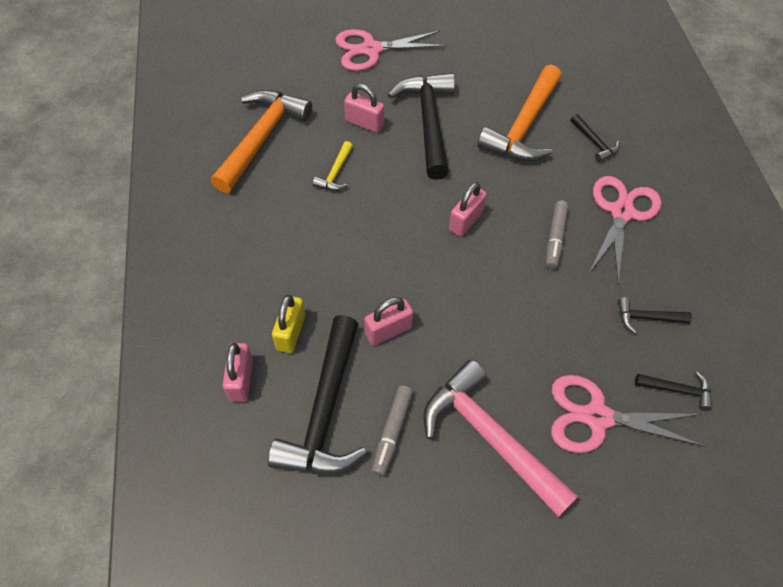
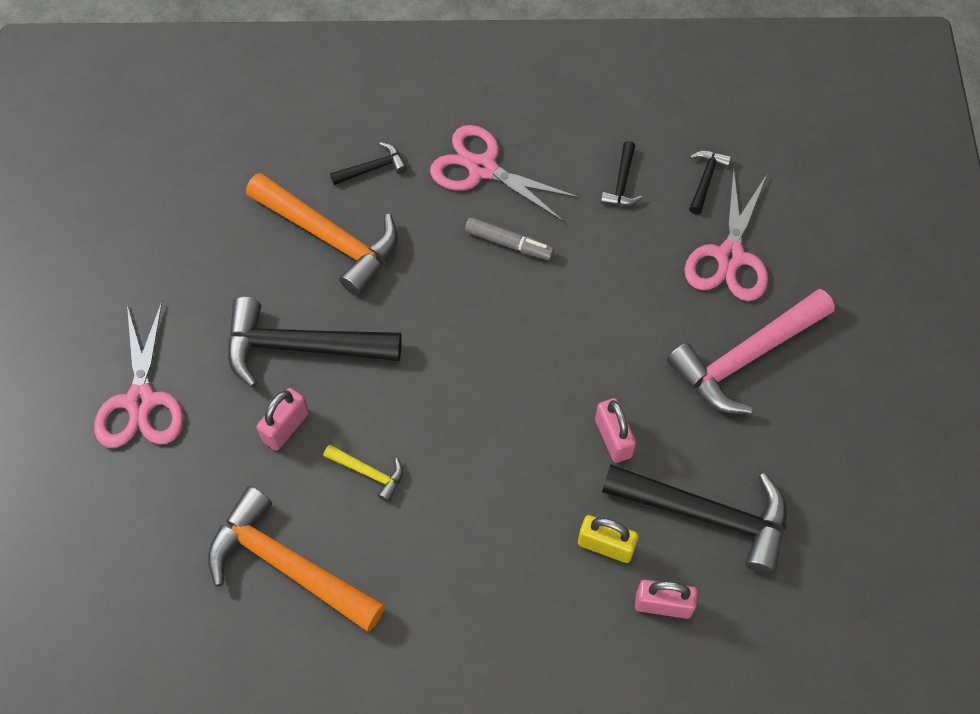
camera: 80 degrees left, 5 degrees up
grey marker [372,385,413,476] -> none
pink padlock [449,182,487,237] -> none

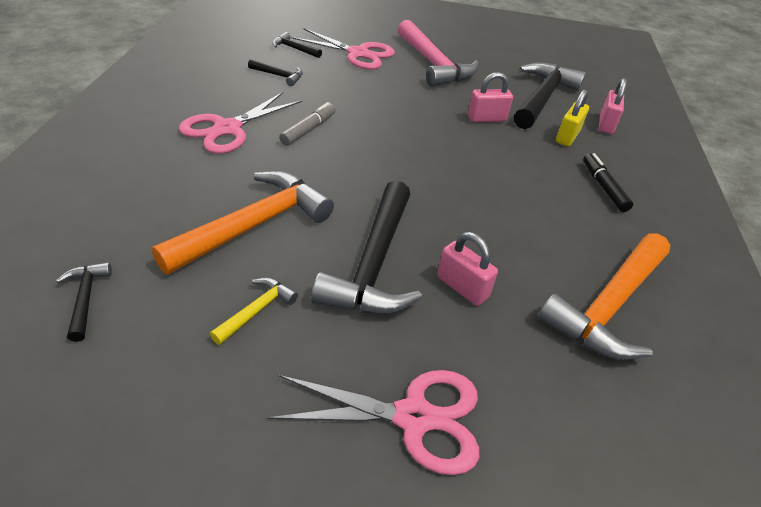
camera: 85 degrees left, 20 degrees down
yellow hammer [323,444,403,502] -> yellow hammer moved to [210,278,298,345]
black hammer [330,142,407,185] -> black hammer moved to [56,262,112,342]
none -> black marker [583,153,633,212]

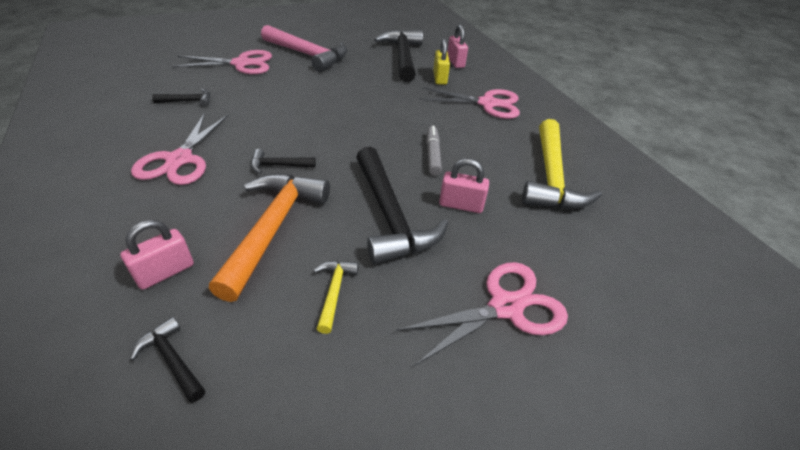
camera: 30 degrees left, 0 degrees up
black hammer [273,32,322,58] -> black hammer moved to [251,149,316,174]
grey marker [279,102,336,146] -> grey marker moved to [426,126,442,176]
pink padlock [468,72,513,122] -> pink padlock moved to [120,220,194,290]
orange hammer [538,233,670,360] -> yellow hammer [522,119,602,209]
black marker [583,153,633,212] -> pink scissors [419,87,520,119]

